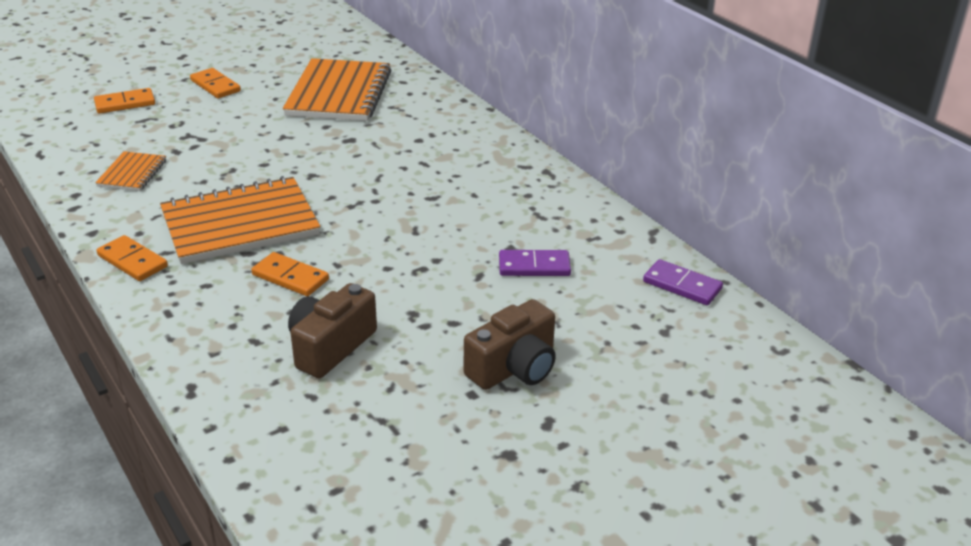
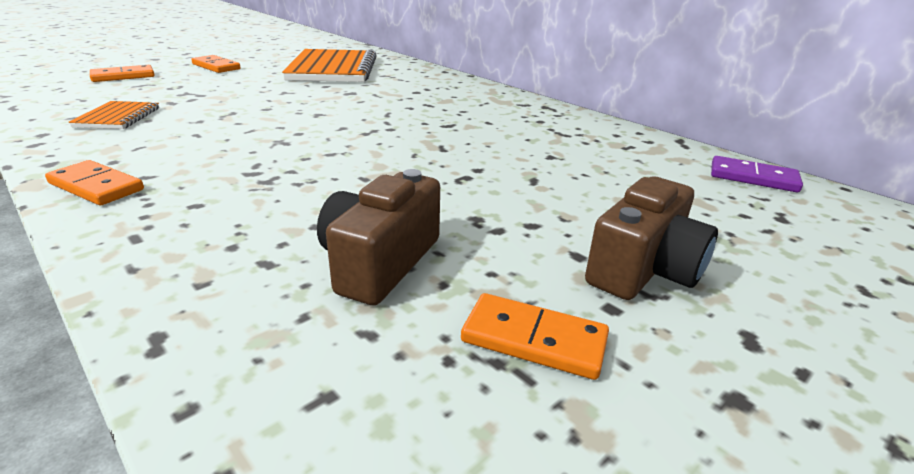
camera: 10 degrees left, 5 degrees down
orange notebook [160,176,320,264] -> none
orange domino [251,252,329,296] -> orange domino moved to [461,293,609,380]
purple domino [499,250,571,276] -> none

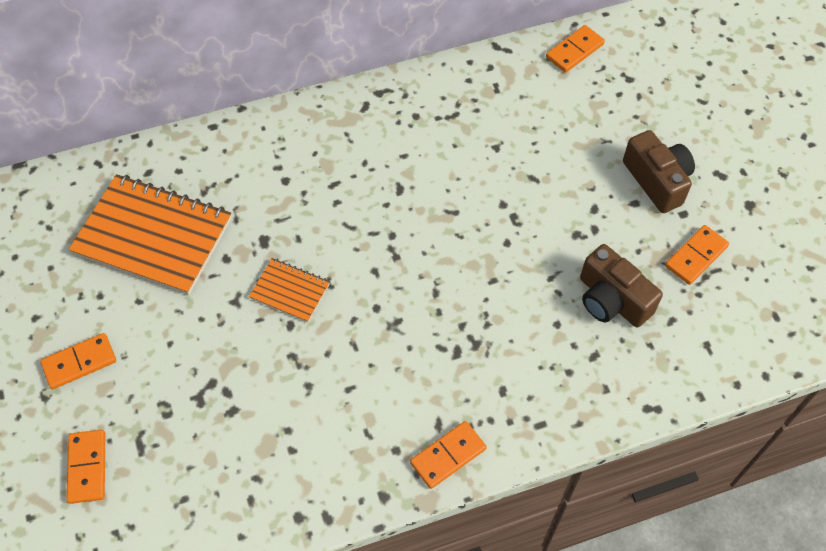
camera: 65 degrees left, 30 degrees up
orange notebook [69,101,159,129] -> orange notebook moved to [249,258,330,322]
purple domino [711,156,803,192] -> orange domino [546,25,605,73]

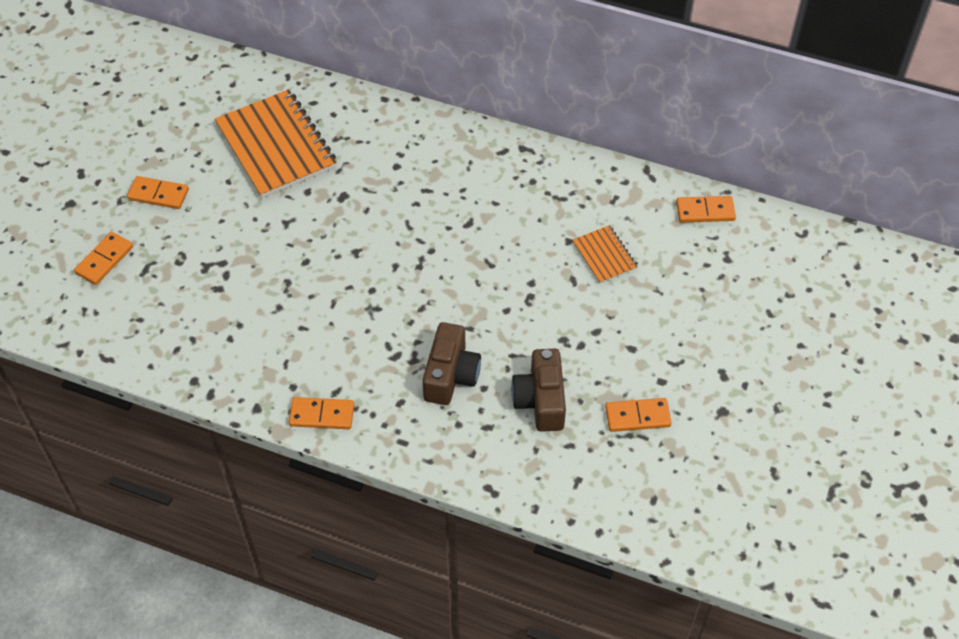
camera: 40 degrees right, 5 degrees down
orange notebook [249,258,330,322] -> orange notebook moved to [573,225,638,284]
brown camera [623,130,695,213] -> brown camera moved to [422,322,481,405]

